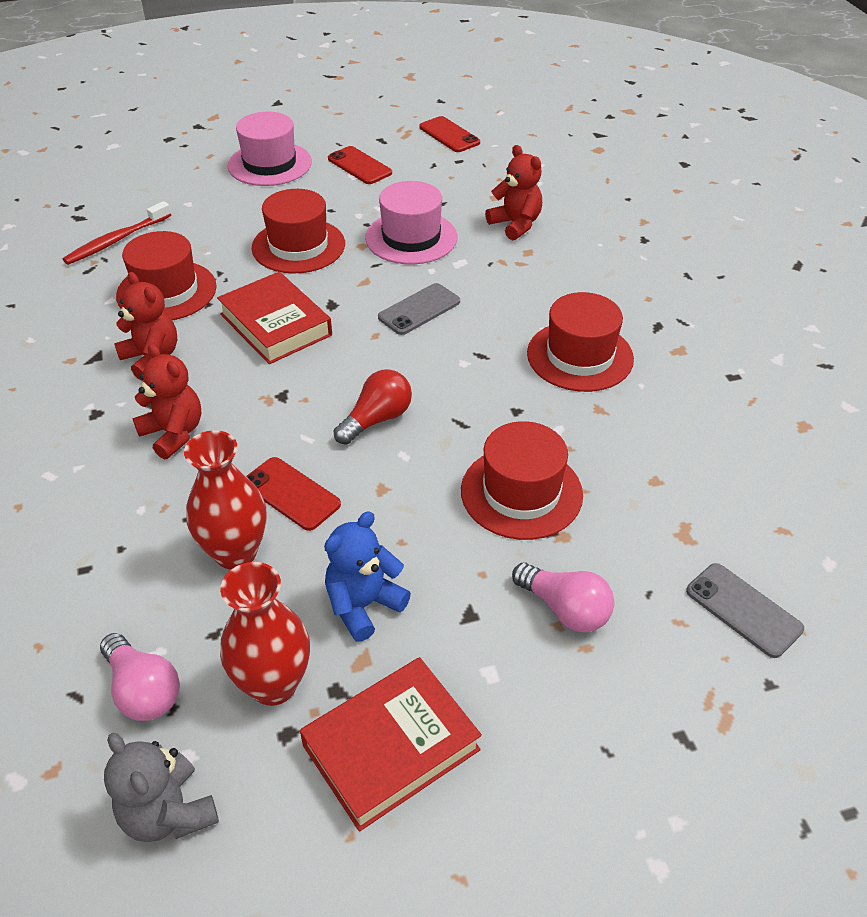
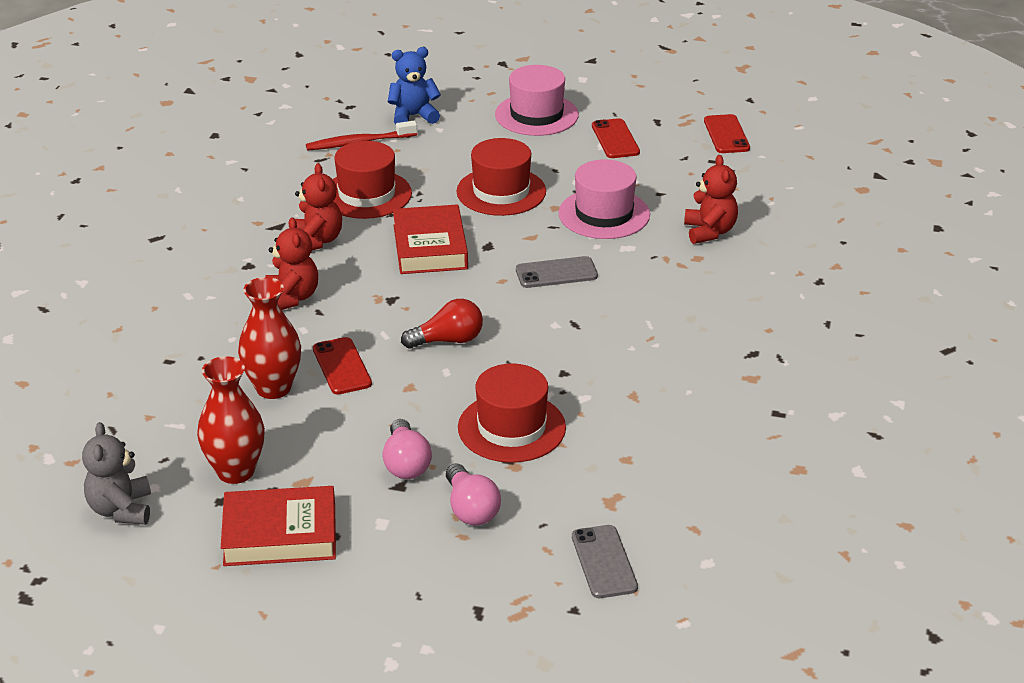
camera: 30 degrees right, 10 degrees down
pink light bulb [100,633,180,721] -> pink light bulb moved to [383,419,432,479]
blue teddy bear [324,511,411,642] -> blue teddy bear moved to [388,47,441,125]
red hat [527,292,634,392] -> none

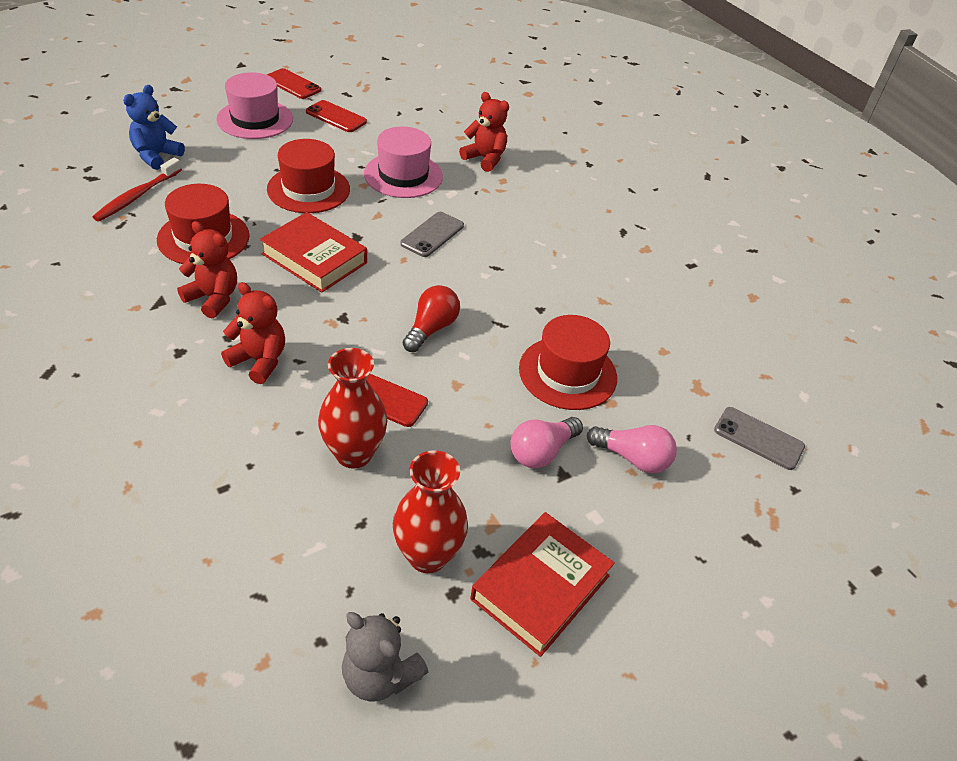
camera: 50 degrees left, 10 degrees up
pink light bulb [383,419,432,479] -> pink light bulb turned 105 degrees clockwise [510,417,583,468]
red phone [704,114,750,153] -> red phone moved to [267,68,321,99]

